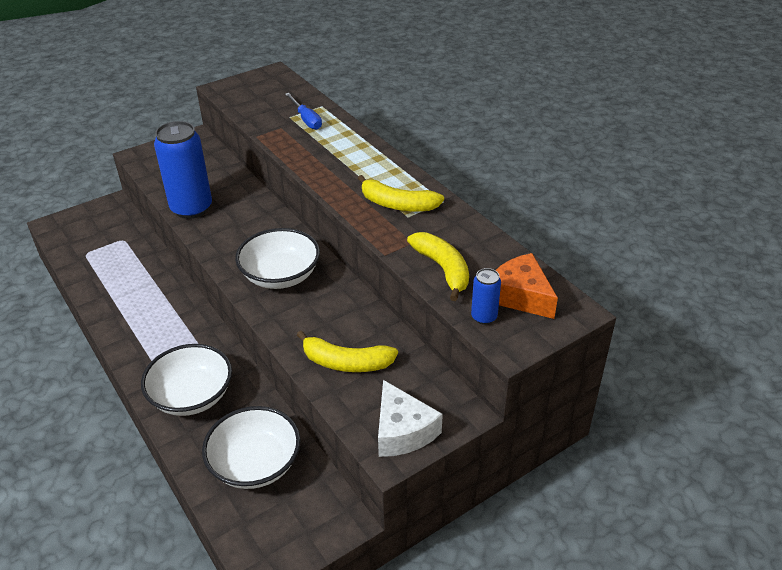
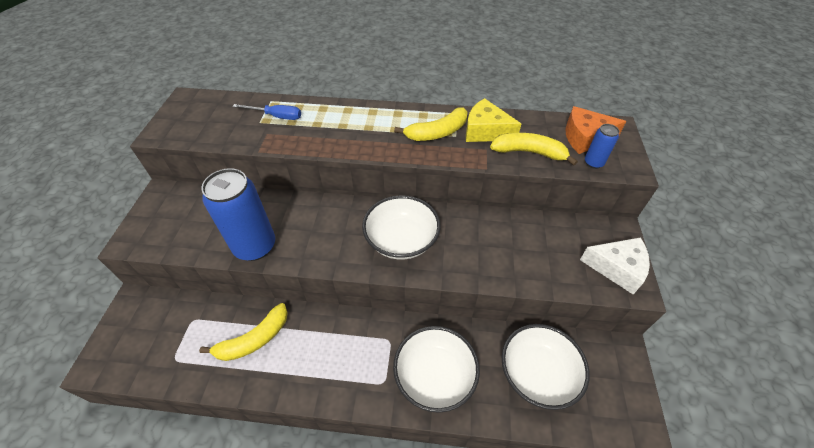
camera: 50 degrees left, 10 degrees up
yellow banana [297,331,398,372] -> yellow banana moved to [199,303,288,361]
none -> yellow cheese [466,98,521,142]

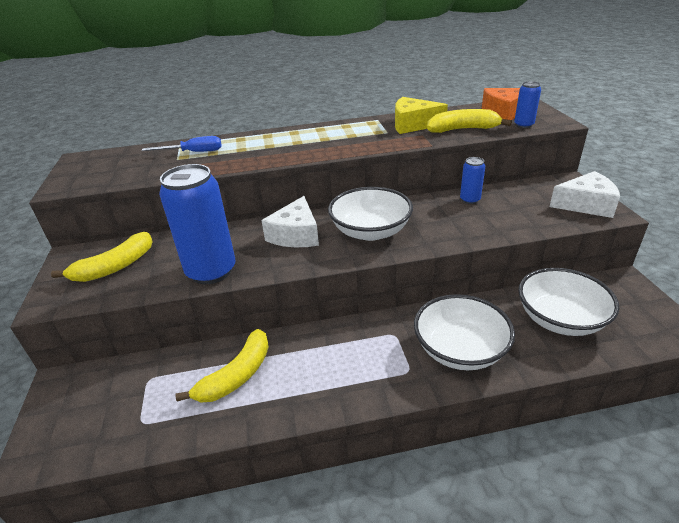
camera: 15 degrees left, 15 degrees down
yellow banana [394,108,468,141] -> yellow banana moved to [51,232,153,282]
none -> white cheese [261,196,319,247]
none -> blue can [460,157,485,204]

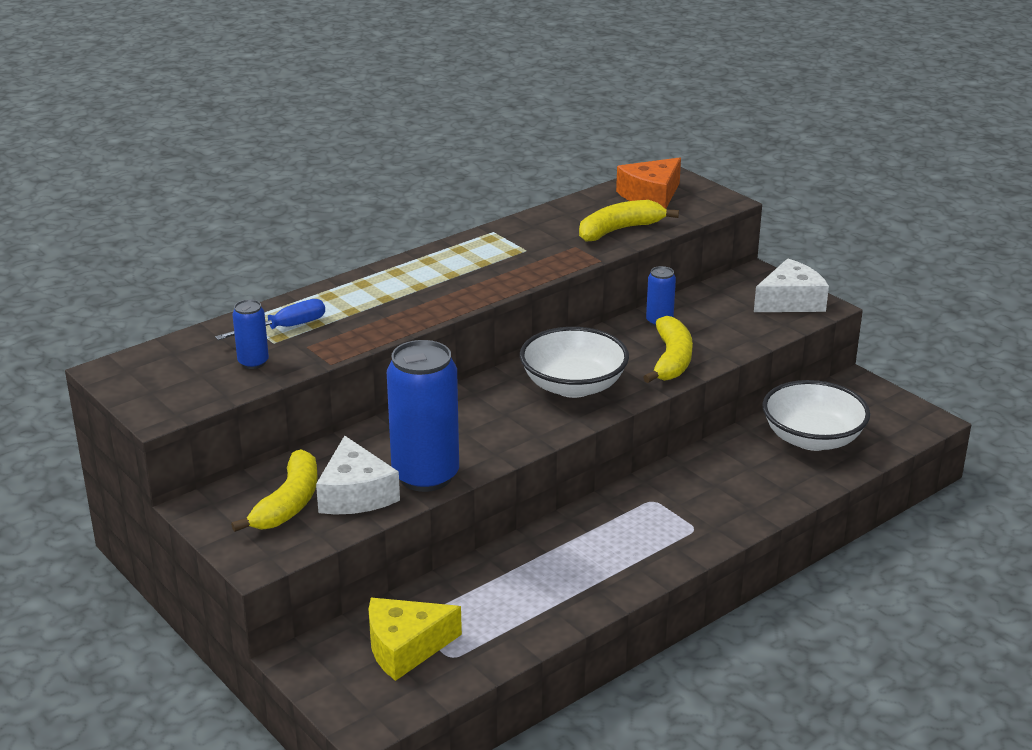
camera: 30 degrees left, 5 degrees down
yellow banana [175,329,269,402] -> yellow banana moved to [643,316,693,383]
white cheese [261,196,319,247] -> white cheese moved to [316,436,400,515]
yellow cheese [395,97,448,134] -> yellow cheese moved to [369,598,462,681]
white bowl [414,294,515,370] -> none
blue can [514,81,541,128] -> blue can moved to [232,300,269,369]

